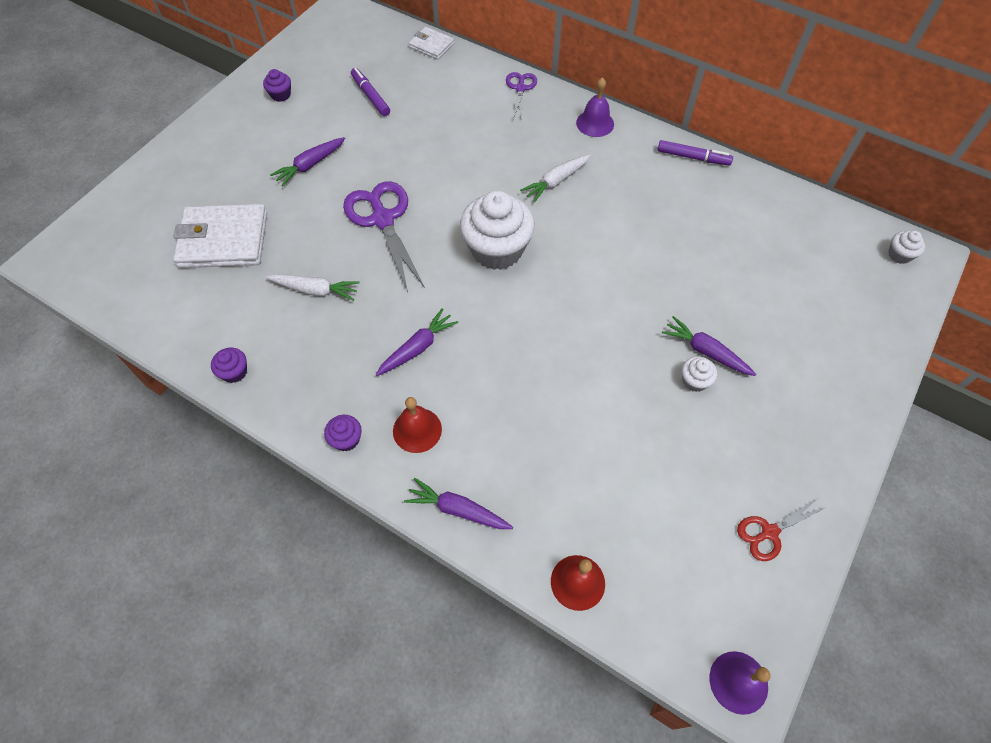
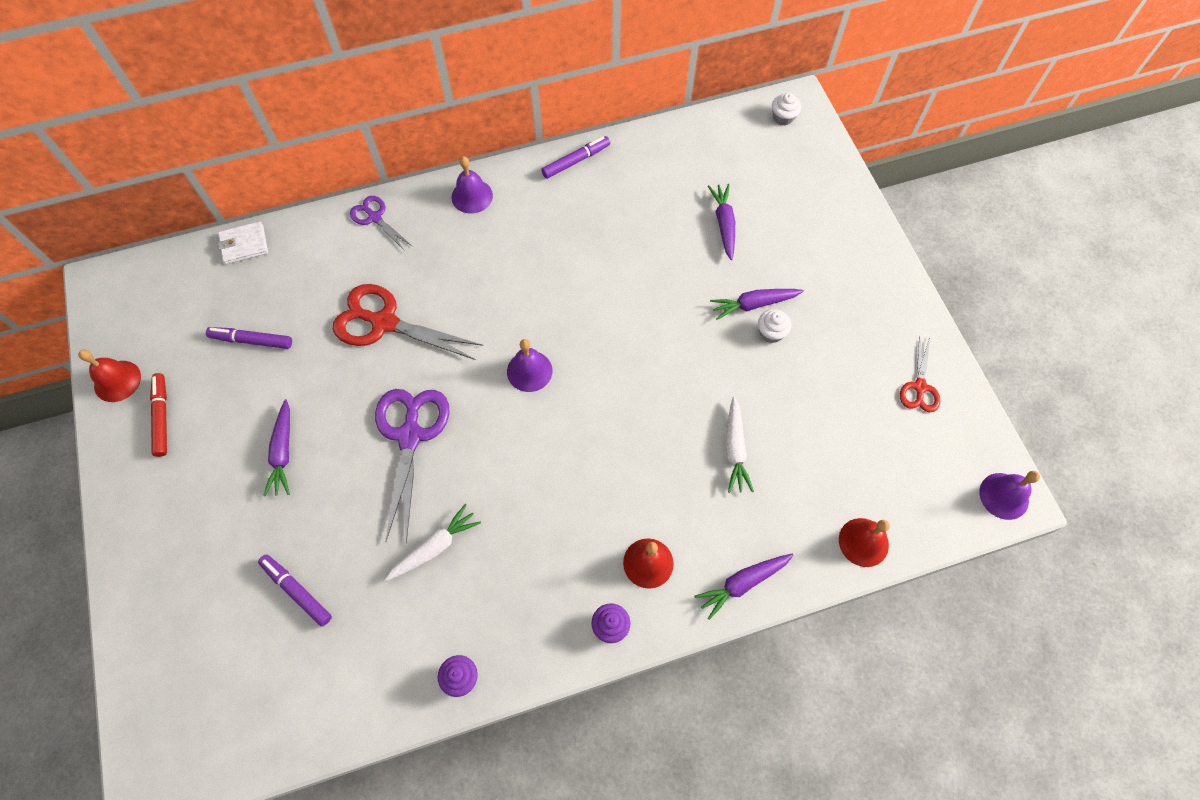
camera: 50 degrees left, 5 degrees up
white wallet [173,204,267,268] -> purple marker [258,554,332,627]
purple cupcake [263,69,291,102] -> red marker [150,373,167,457]
purple scissors [343,181,425,292] -> purple scissors turned 75 degrees clockwise [375,389,449,544]
purple carrot [376,308,458,376] -> purple carrot moved to [708,184,735,260]
white cupcake [460,191,534,270] -> purple bell [507,339,552,392]
white carrot [520,154,591,203] -> white carrot moved to [725,397,754,493]
none -> red bell [78,349,141,402]
none -> red scissors [332,284,483,360]

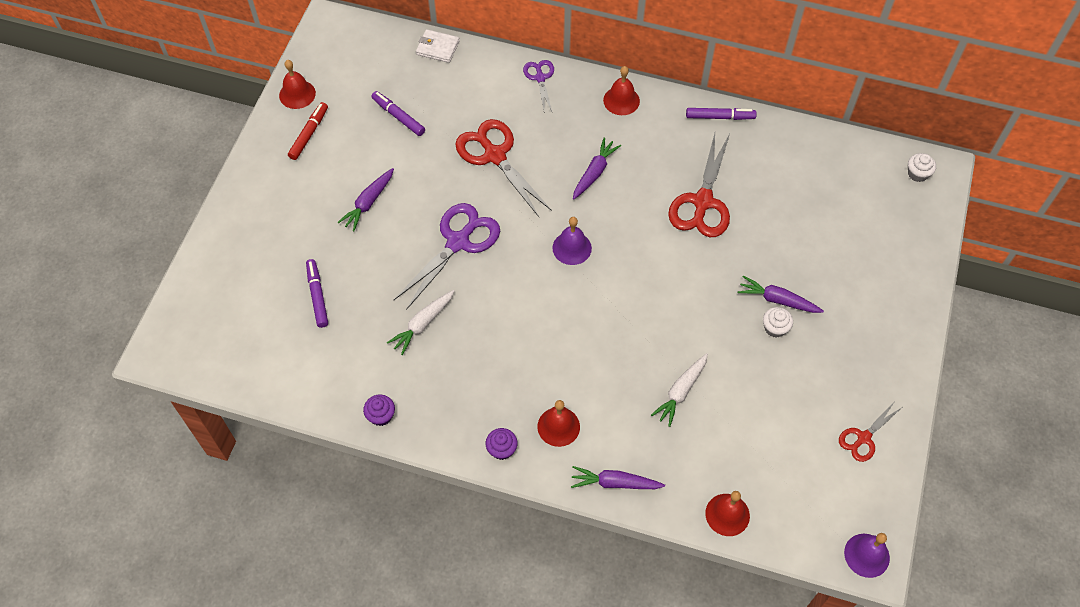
camera: 35 degrees right, 5 degrees down
white carrot [385,504,481,581] -> white carrot turned 135 degrees clockwise [387,290,454,355]
purple bell [451,156,493,213] -> red bell [603,66,640,115]
purple carrot [708,184,735,260] -> purple carrot moved to [573,137,621,200]
none -> red scissors [668,133,730,237]

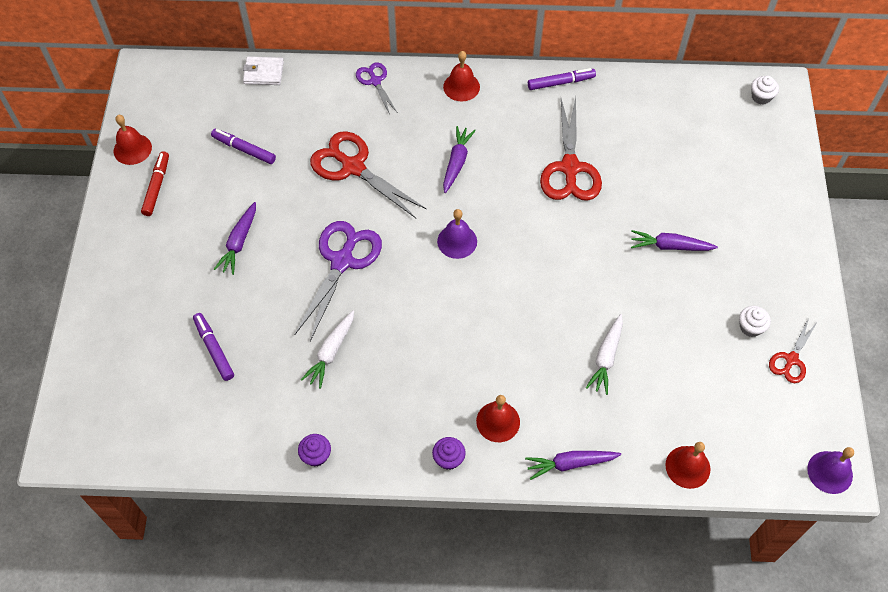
camera: 15 degrees left, 0 degrees up
white cupcake [763,307,793,337] -> white cupcake moved to [739,306,771,337]

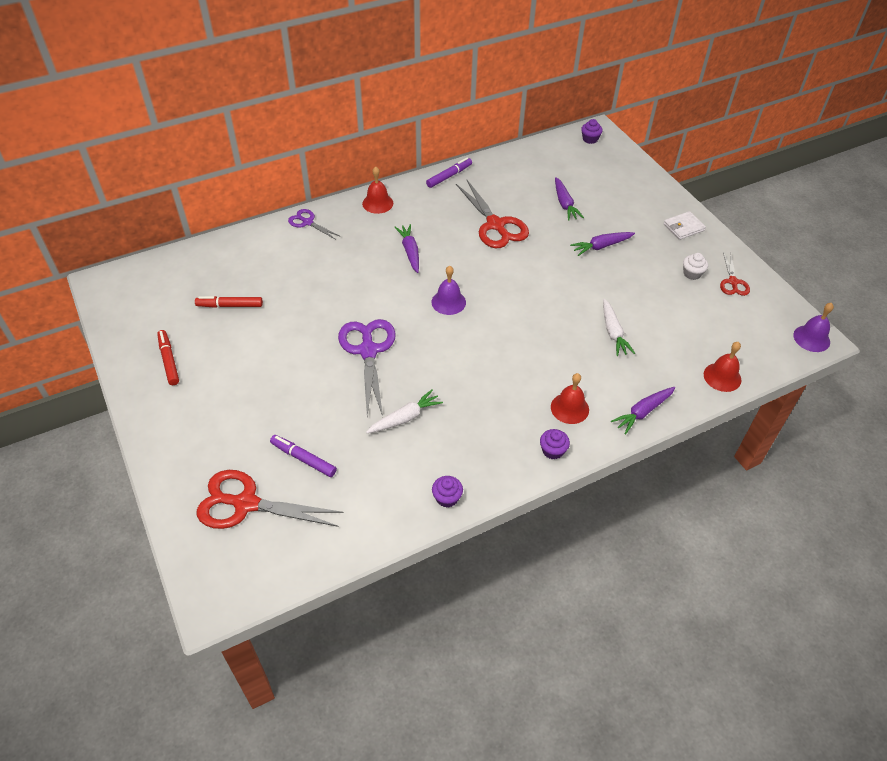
camera: 30 degrees left, 10 degrees down
red bell [114,115,152,165] -> none
purple marker [211,129,276,164] -> red marker [195,296,263,308]
purple carrot [214,202,256,275] -> purple carrot moved to [555,177,584,221]
white wallet [243,57,284,85] -> white wallet moved to [663,211,706,240]
white carrot [301,310,354,389] -> white carrot turned 120 degrees counterclockwise [366,390,443,433]
red scissors [310,131,426,218] -> red scissors moved to [197,470,344,529]
white cupcake [751,76,779,105] -> purple cupcake [581,119,603,144]

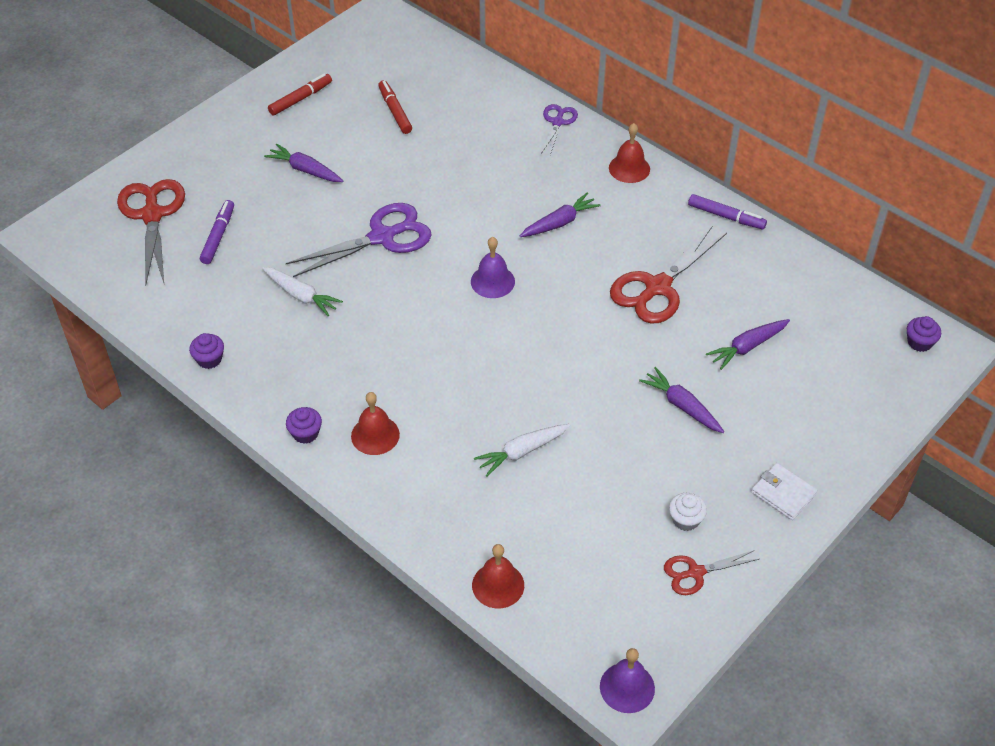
camera: 70 degrees right, 0 degrees up
purple carrot [611,387,675,435] -> purple carrot moved to [264,143,343,182]

